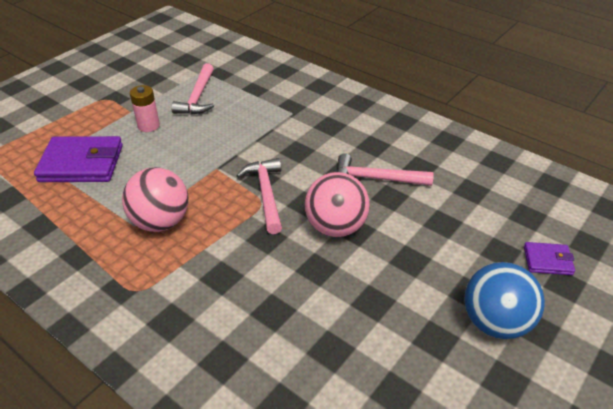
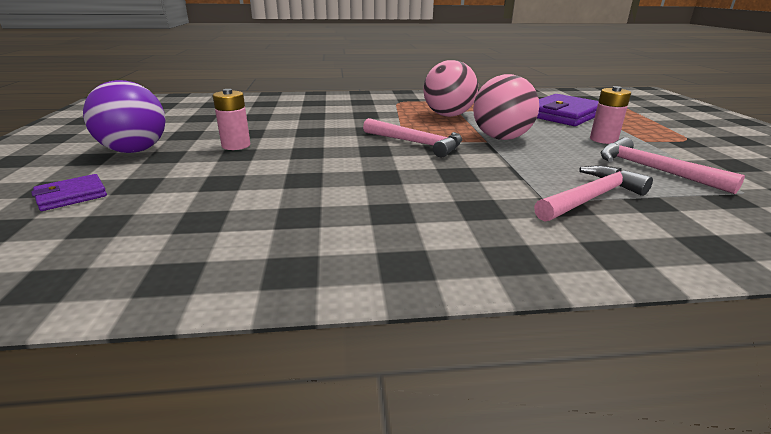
camera: 135 degrees right, 15 degrees down
pink ball [305,172,370,237] -> pink ball moved to [473,74,539,140]
pink hammer [336,153,434,186] -> pink hammer moved to [534,166,653,222]
blue ball [464,262,545,339] -> purple ball [83,80,166,153]
none -> pink battery [213,89,250,150]

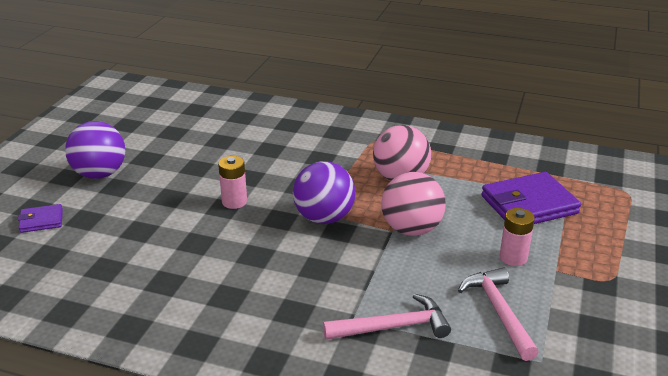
camera: 25 degrees right, 5 degrees up
pink battery [213,89,250,150] -> pink battery moved to [218,156,247,209]
pink hammer [363,118,462,158] -> purple ball [293,161,355,224]

